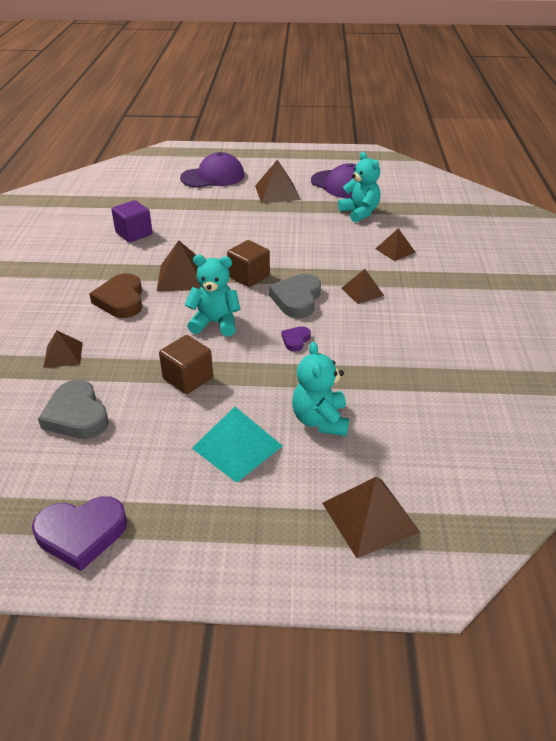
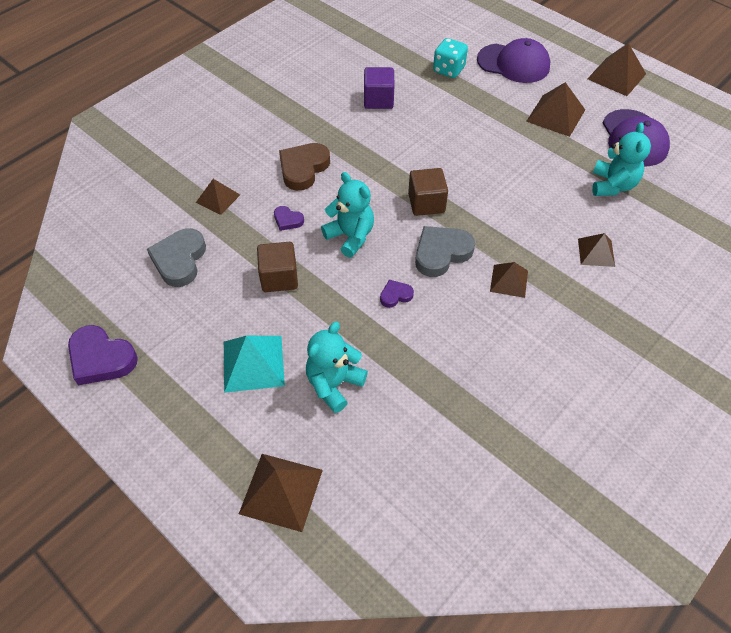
camera: 40 degrees right, 15 degrees up
brown pyramid [157,240,201,291] -> brown pyramid moved to [587,43,646,96]
none -> purple heart [274,206,304,231]
none -> turquoise dice [433,38,468,78]

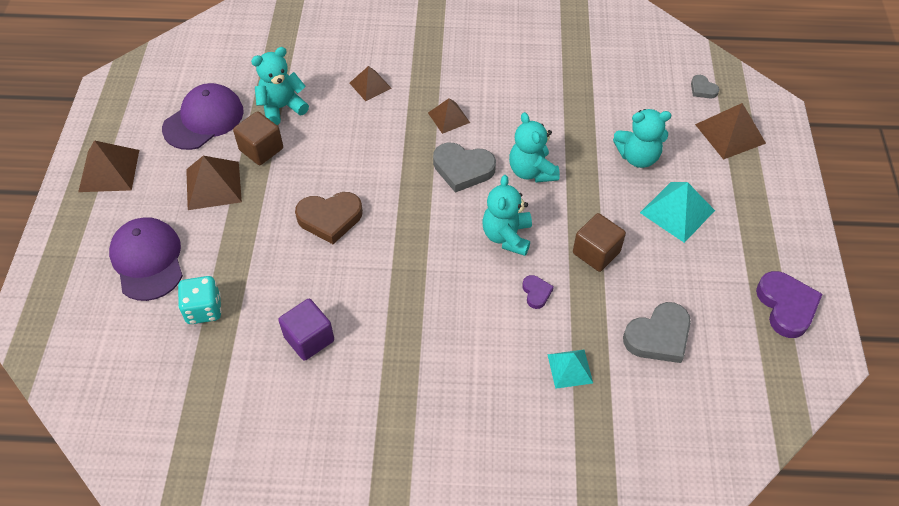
camera: 130 degrees left, 0 degrees up
brown pyramid [196,179,240,215] -> turquoise pyramid [547,350,593,389]
brown heart [279,143,330,191] -> brown heart moved to [295,192,363,244]
purple heart [380,280,414,308] -> turquoise teddy bear [509,112,560,183]
brown cube [408,168,448,216] -> brown cube moved to [233,111,283,165]
none -> grey heart [691,75,719,99]

